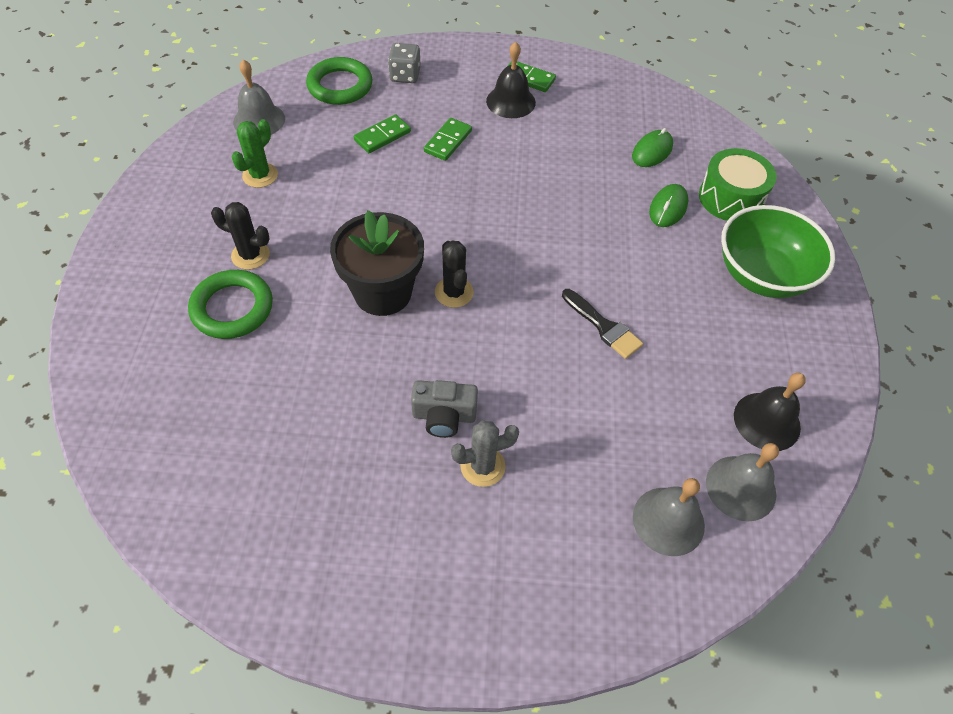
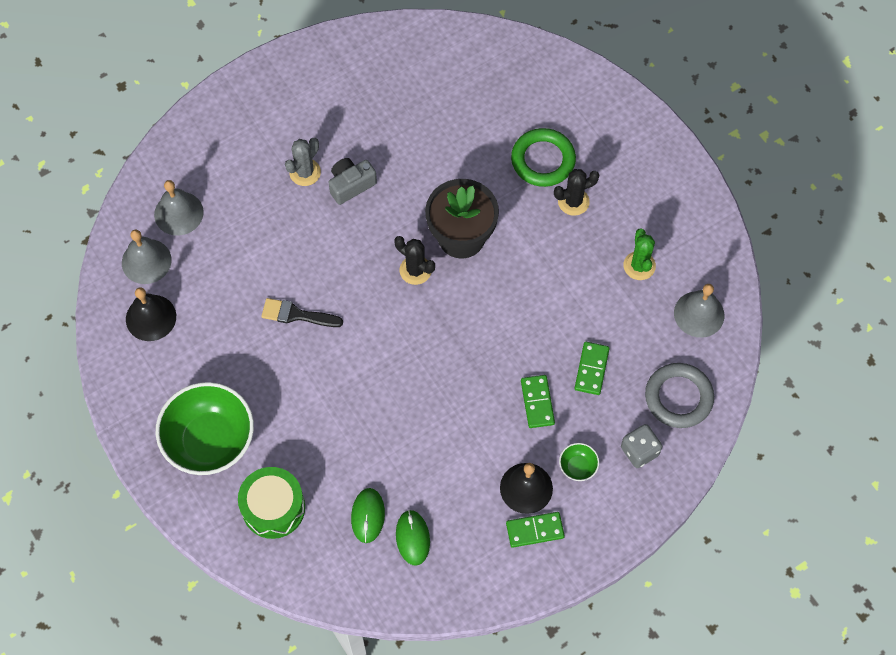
camera: 145 degrees right, 10 degrees up
green ring [306,57,373,105] -> grey ring [645,363,714,428]
green mouse [649,184,688,227] -> green mouse moved to [396,510,430,566]
none -> green bowl [559,443,599,481]

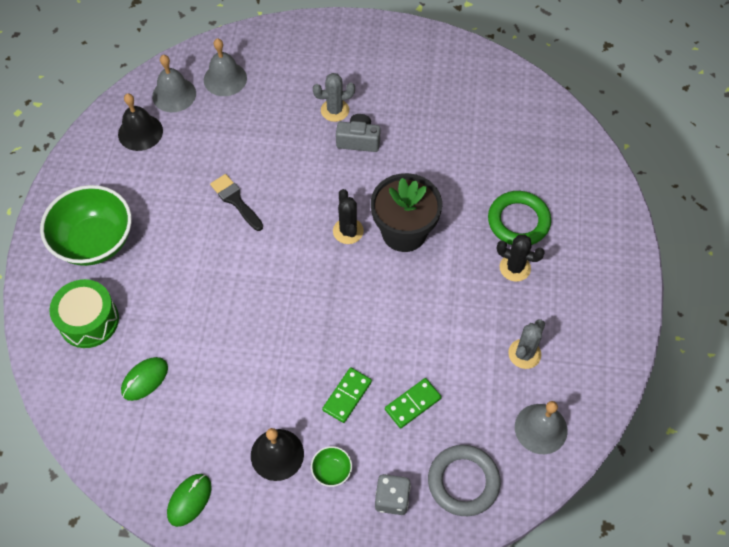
camera: 40 degrees right, 5 degrees down
green mouse [396,510,430,566] -> green mouse moved to [167,474,211,527]
green domino [506,512,565,548] -> none
green cactus [623,228,656,280] -> grey cactus [508,319,545,369]

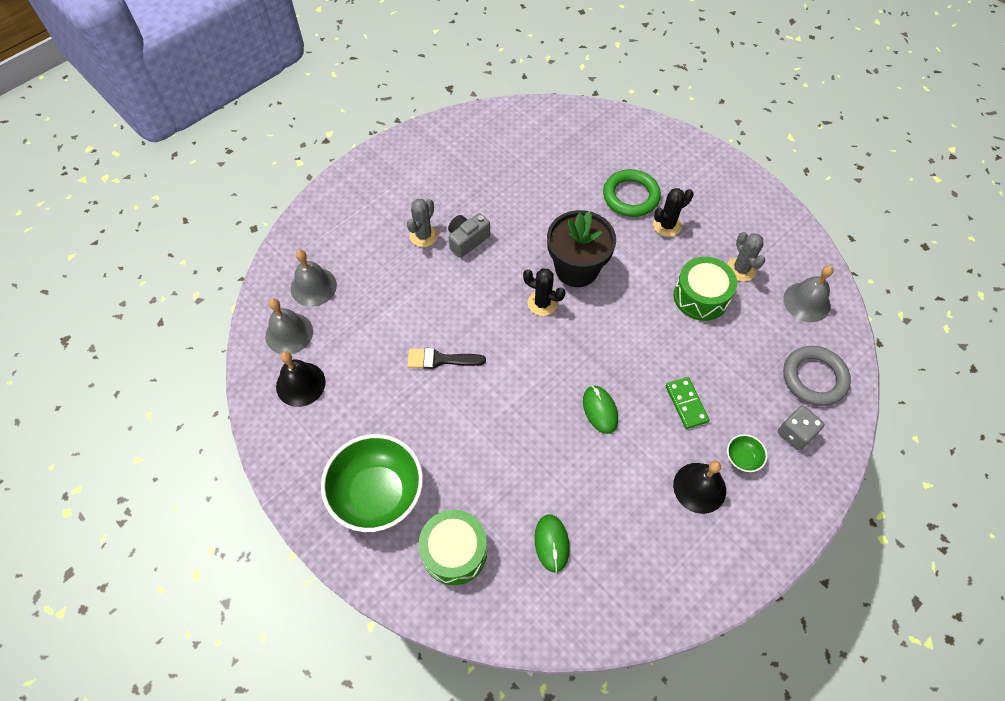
camera: 50 degrees left, 0 degrees up
green mouse [167,474,211,527] -> green mouse moved to [583,386,618,434]
green domino [385,378,442,428] -> none
none -> green drum [674,257,737,321]

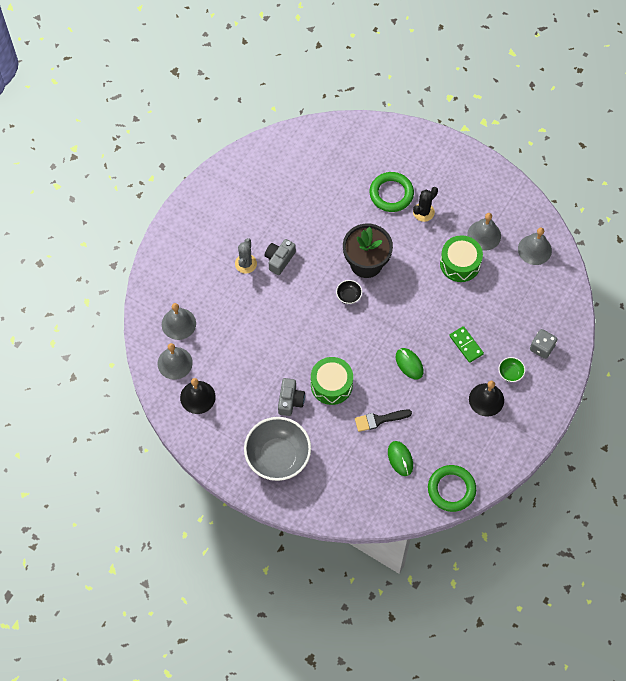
camera: 15 degrees left, 5 degrees up
green bowl [321,434,423,532] -> grey bowl [244,417,311,481]
black brush [407,348,486,369] -> black brush moved to [355,410,412,432]
green drum [419,510,487,585] -> green drum moved to [311,357,353,405]
black cactus [523,268,566,316] -> black bowl [336,280,362,304]
grey cactus [727,232,765,282] -> grey bell [467,213,501,251]
grey ring [783,346,851,406] -> none
none -> grey camera [278,378,305,416]
none -> green ring [428,465,476,512]

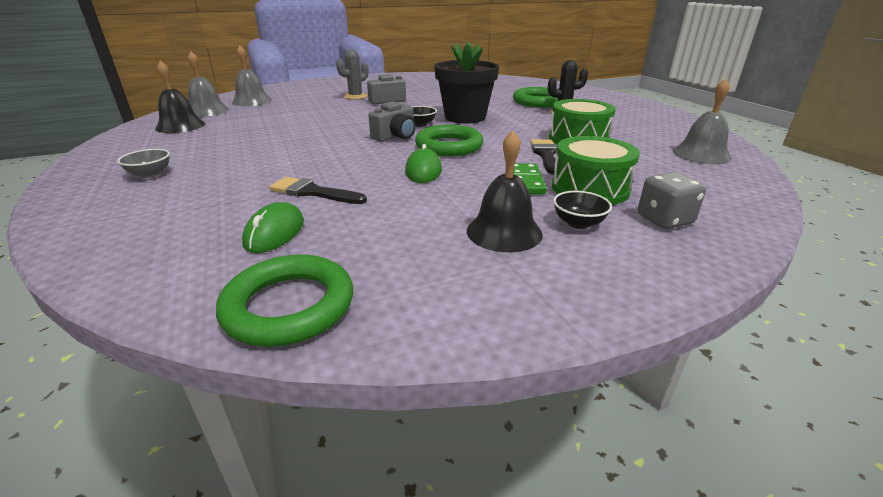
camera: 35 degrees right, 35 degrees down
grey bowl [244,417,311,481] -> grey bowl [117,149,170,178], size x0.41
grey camera [278,378,305,416] -> grey camera moved to [368,101,416,142]
green drum [311,357,353,405] -> green drum moved to [552,136,640,205]
grey bell [467,213,501,251] -> none
green bowl [499,357,525,382] -> black bowl [553,191,612,229]
none -> green ring [415,125,483,156]
none -> black brush [530,139,558,175]

